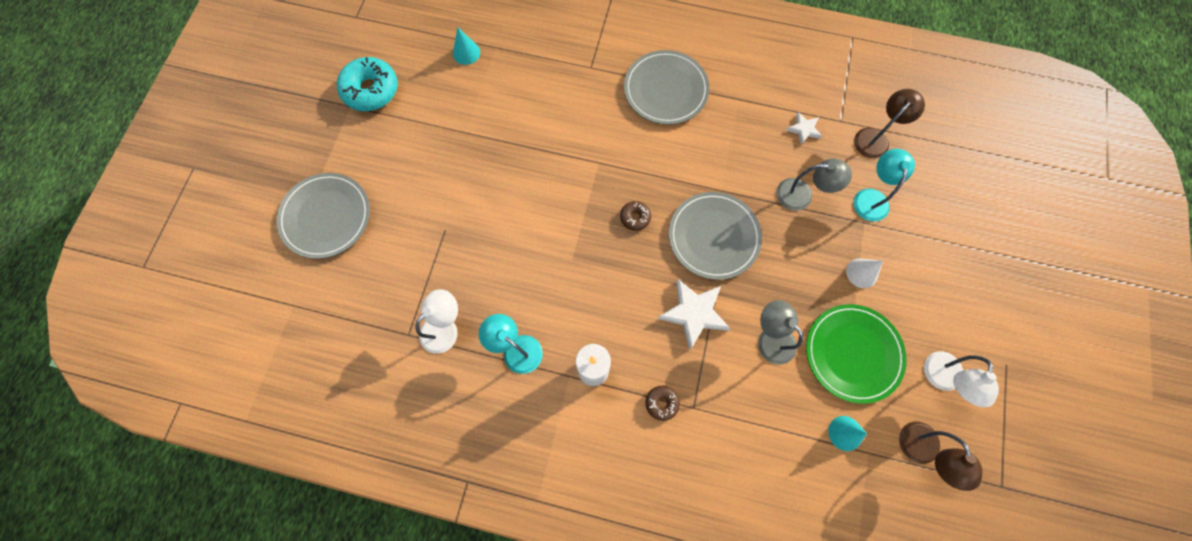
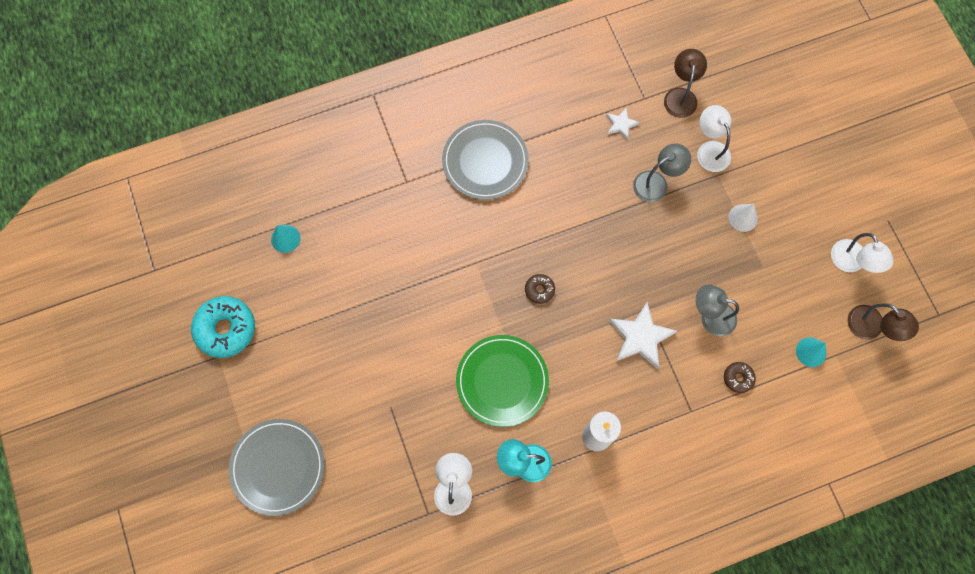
camera: 35 degrees left, 0 degrees up
brown donut [645,386,680,421] -> brown donut moved to [724,362,756,393]
grey plate [669,192,762,280] -> none
green plate [806,304,907,404] -> green plate moved to [456,335,549,427]
turquoise lamp [853,149,915,222] -> white lamp [697,105,731,172]

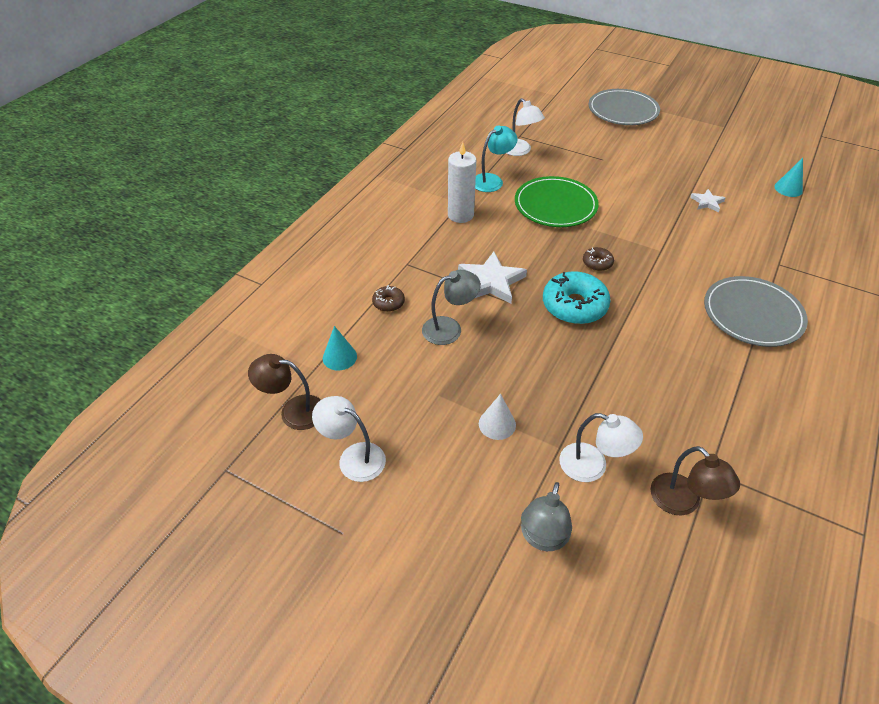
camera: 140 degrees right, 25 degrees down
turquoise donut [191,296,255,358] -> turquoise donut moved to [543,271,611,324]
white star [606,108,640,140] -> white star moved to [690,189,725,212]
grey lamp [633,143,691,202] -> grey lamp moved to [521,482,572,551]

